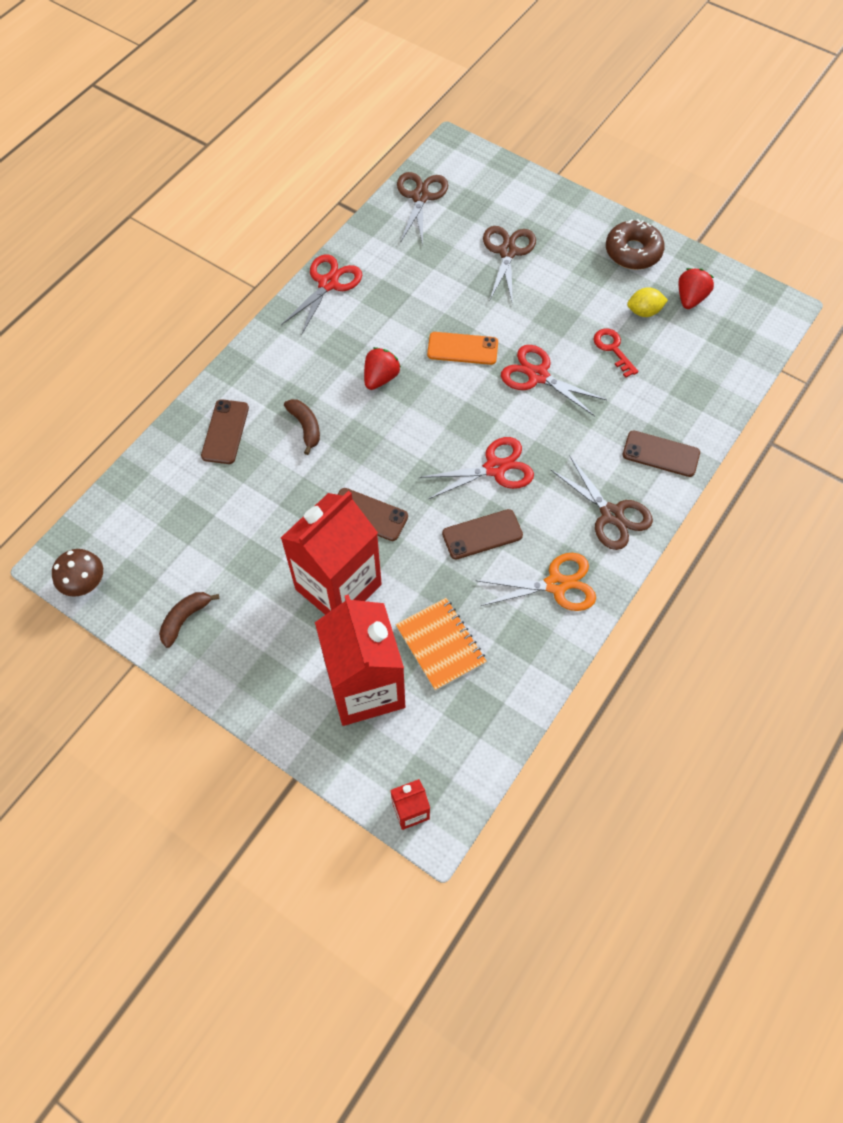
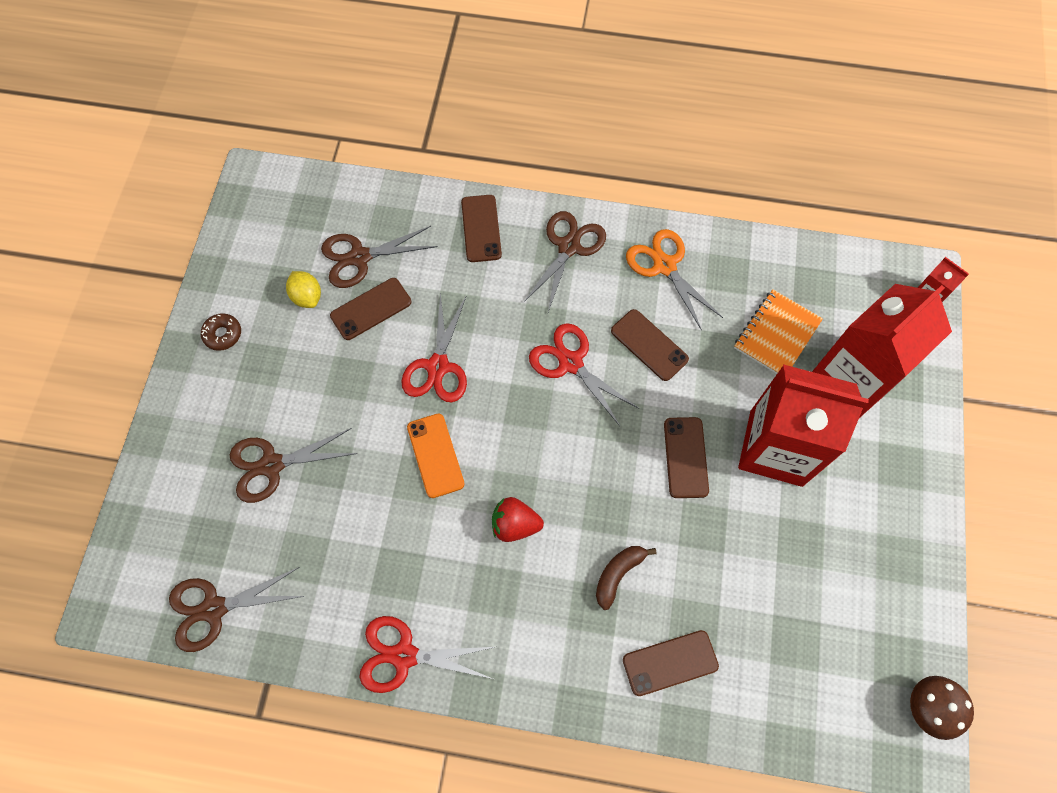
camera: 115 degrees left, 5 degrees up
brown banana [159,592,219,648] -> none
red key [593,329,639,378] -> brown phone [330,278,411,340]
brown donut [606,219,665,270] -> brown donut [201,313,241,351], size x0.57
red strawberry [679,268,714,309] -> none
none -> brown scissors [321,226,438,288]

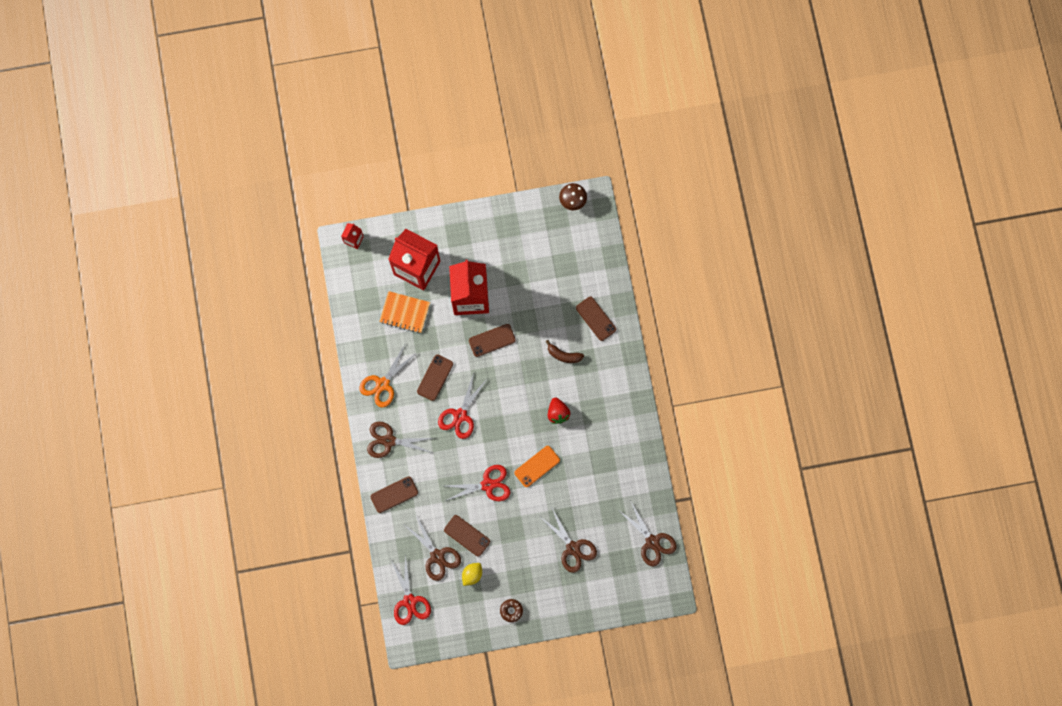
camera: 110 degrees left, 10 degrees up
red scissors [359,616,494,693] -> red scissors moved to [391,555,431,625]

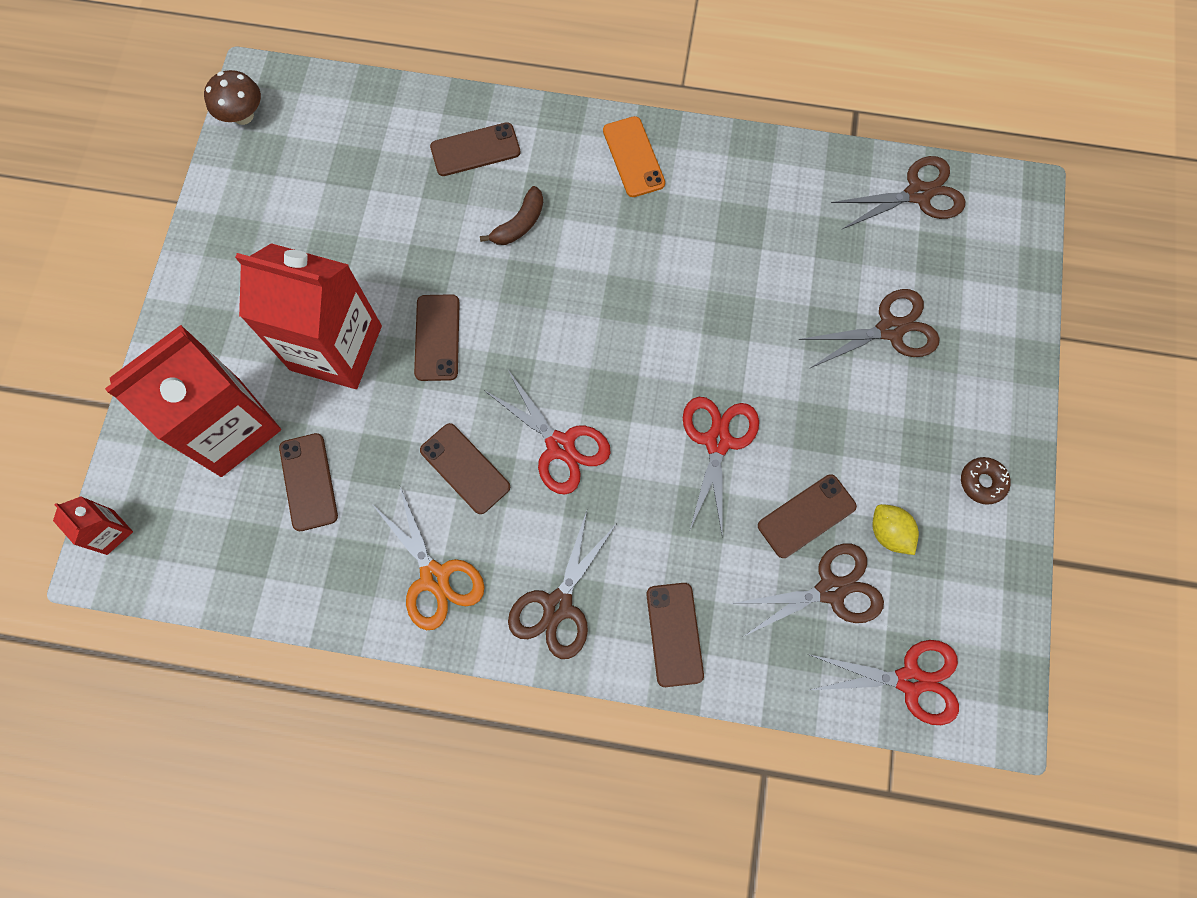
camera: 70 degrees left, 5 degrees down
orange notebook [379,291,430,333] -> brown phone [279,433,338,531]
orange phone [514,446,560,487] -> orange phone moved to [603,116,665,197]
red strawberry [548,397,570,424] -> none

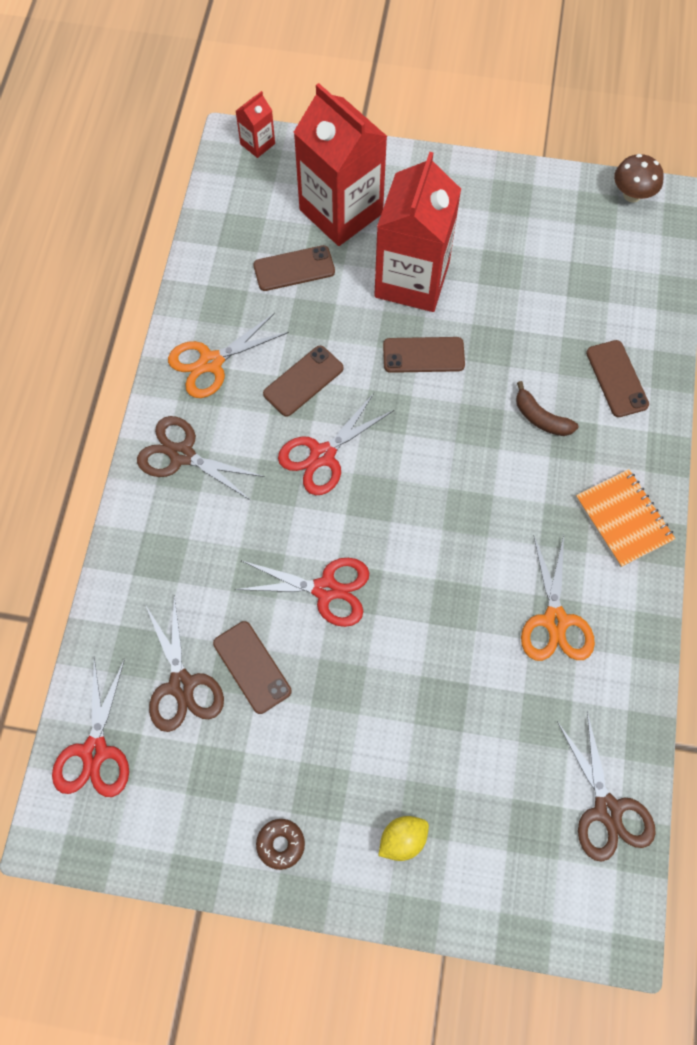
camera: 90 degrees right, 5 degrees down
orange phone [603,116,665,197] -> orange notebook [576,469,676,567]
brown phone [646,583,704,687] -> none
brown scissors [799,289,940,369] -> none
yellow lemon [873,504,919,555] -> yellow lemon moved to [378,816,429,861]
none -> orange scissors [521,535,595,661]

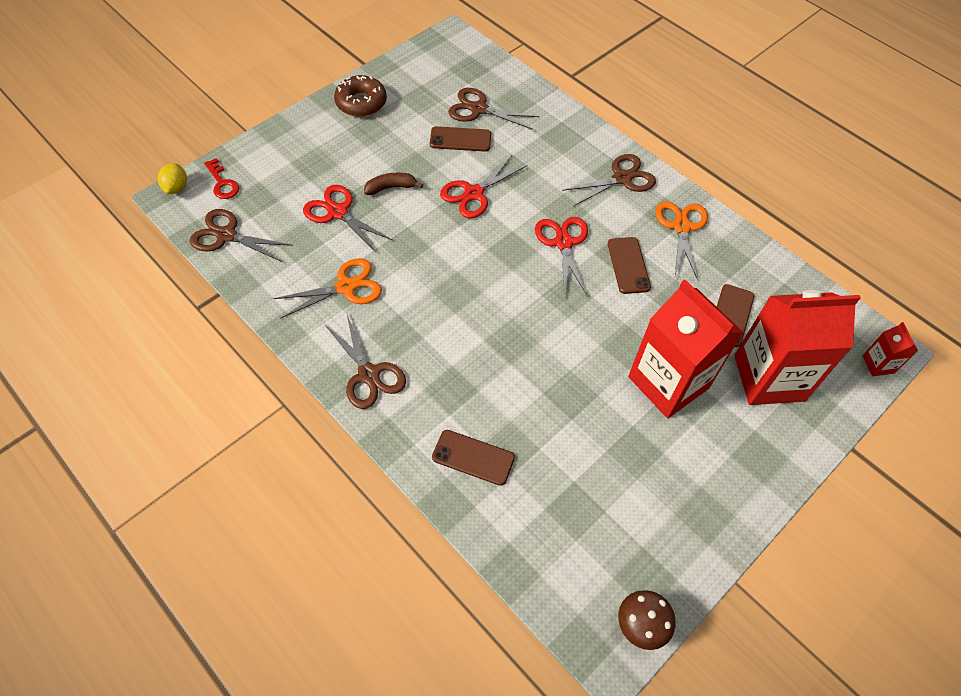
camera: 125 degrees right, 10 degrees down
red scissors [52,658,129,797] -> red scissors moved to [303,185,392,252]
brown donut [256,819,305,870] -> brown donut [334,75,387,117], size x1.75
yellow lemon [378,816,429,861] -> yellow lemon moved to [158,164,187,194]
brown phone [383,337,465,373] -> none
brown banana [516,381,578,436] -> brown banana moved to [364,173,423,195]
orange scissors [521,535,595,661] -> orange scissors turned 120 degrees clockwise [273,258,382,319]
orange notebook [576,469,676,567] -> brown scissors [325,315,406,409]
none -> red key [204,158,239,199]

